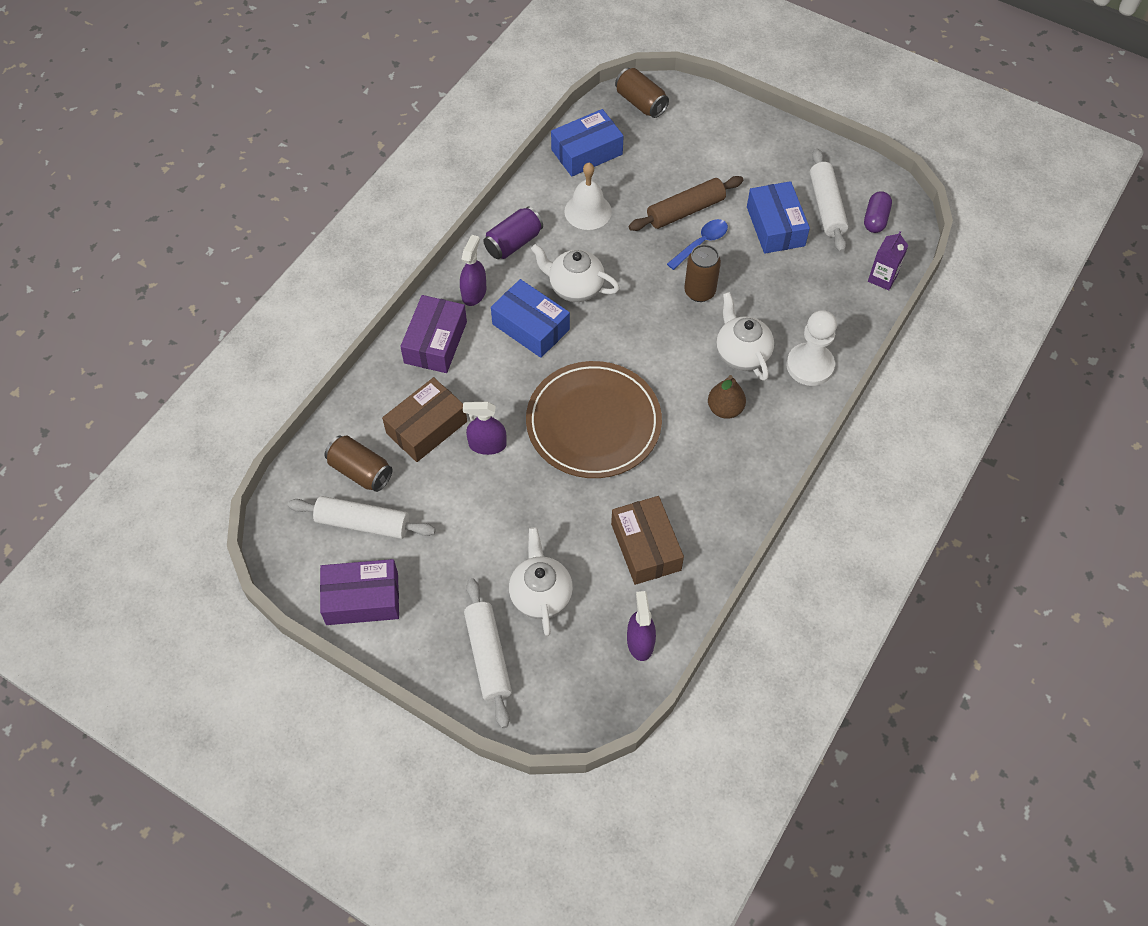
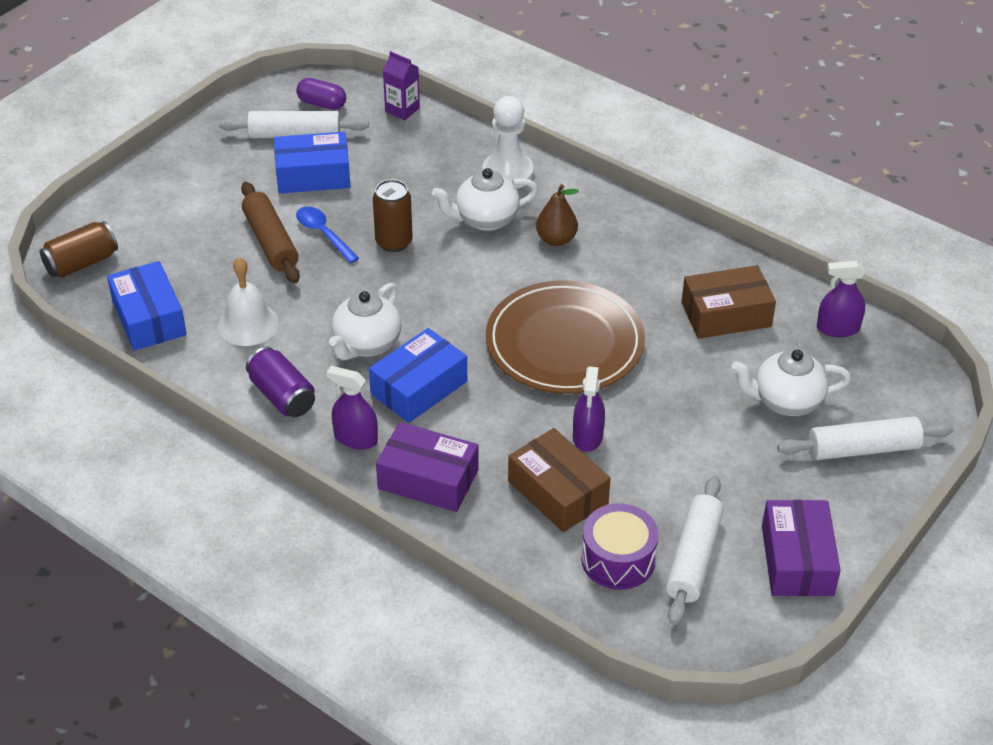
camera: 85 degrees left, 15 degrees down
brown can [325,436,393,492] -> purple drum [581,503,659,590]

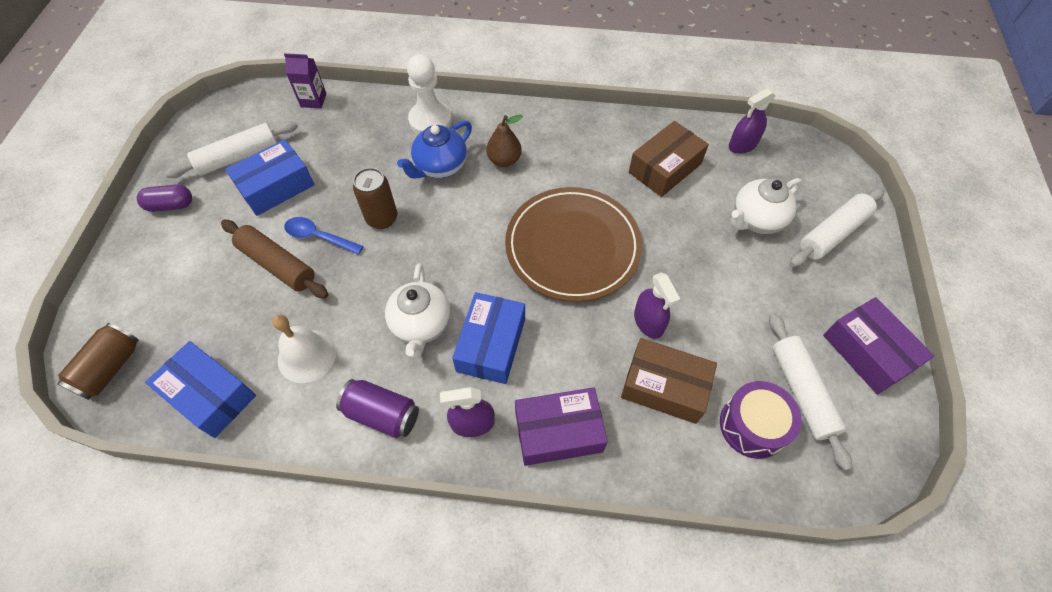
camera: 30 degrees left, 15 degrees up
purple capsule [296,78,346,110] -> purple capsule moved to [137,184,192,212]
white teapot [432,168,538,231] -> blue teapot [397,120,472,179]

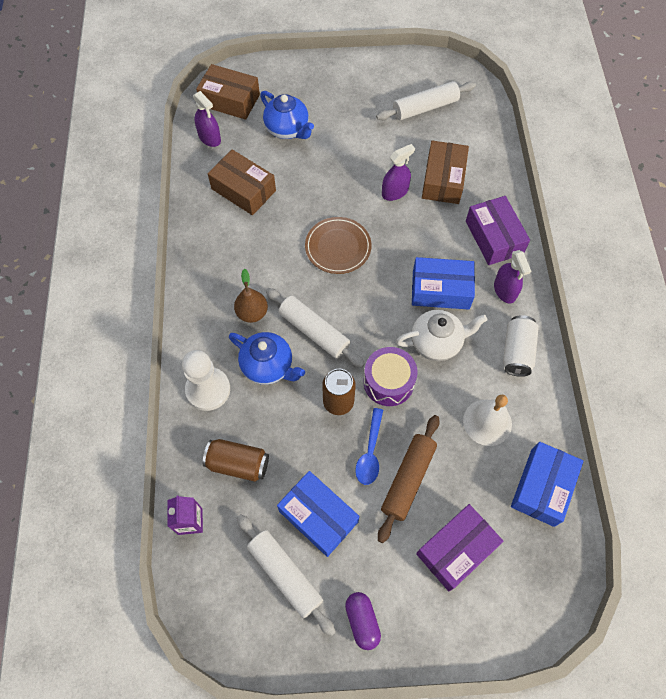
camera: 100 degrees left, 5 degrees up
brown can [57,323,139,400] -> brown can moved to [203,439,269,482]
purple can [336,379,419,438] -> white can [503,315,539,377]
brown plate [505,187,642,302] -> brown plate [305,217,371,274], size x0.59
purple drum [720,381,802,459] -> purple drum moved to [364,347,418,406]
white teapot [731,178,803,234] -> blue teapot [260,91,314,139]
white rolling pin [790,188,885,267] -> white rolling pin moved to [266,288,365,368]
purple box [823,297,934,394] -> purple box moved to [416,504,503,591]
none -> brown box [196,64,260,120]

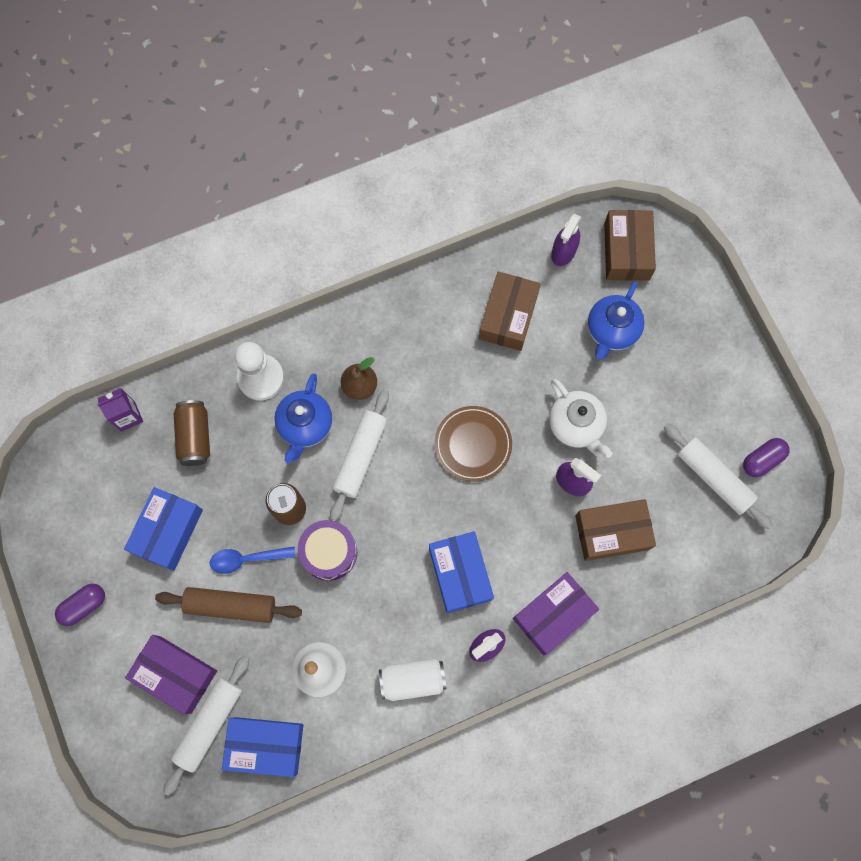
camera: 70 degrees right, 10 degrees up
white rolling pin [237,514,336,636] -> white rolling pin moved to [163,655,249,796]
white teapot [396,310,487,361] -> white teapot moved to [549,379,612,458]
none -> purple capsule [743,438,790,477]

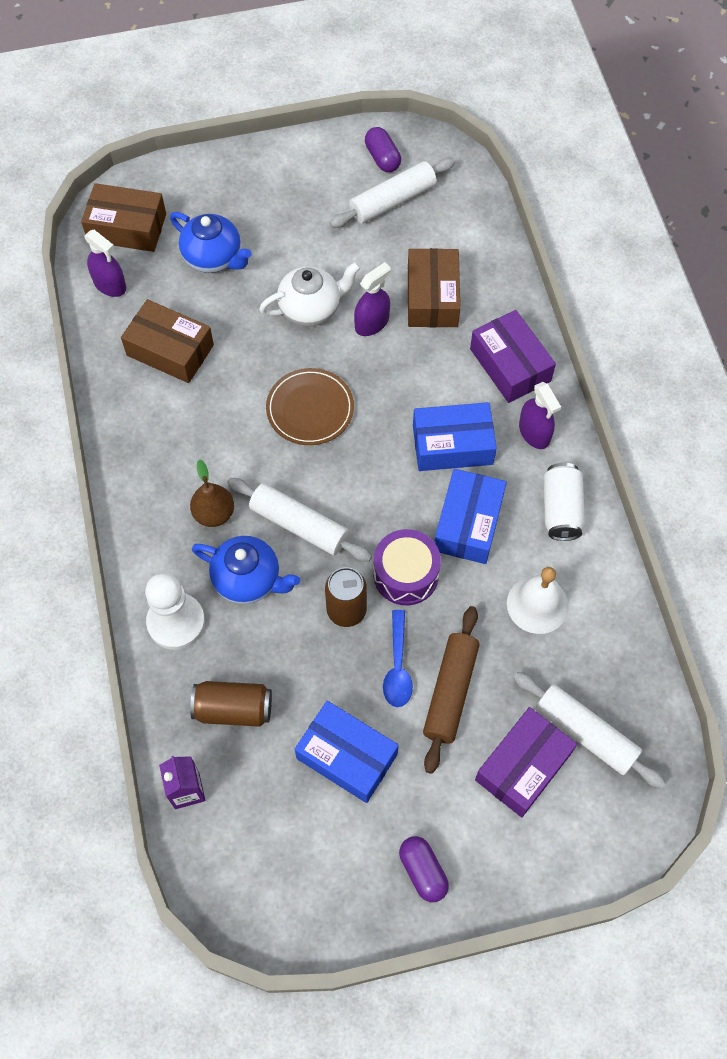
camera: 80 degrees left, 10 degrees down
blue box [222,717,303,777] -> blue box moved to [434,469,507,564]

